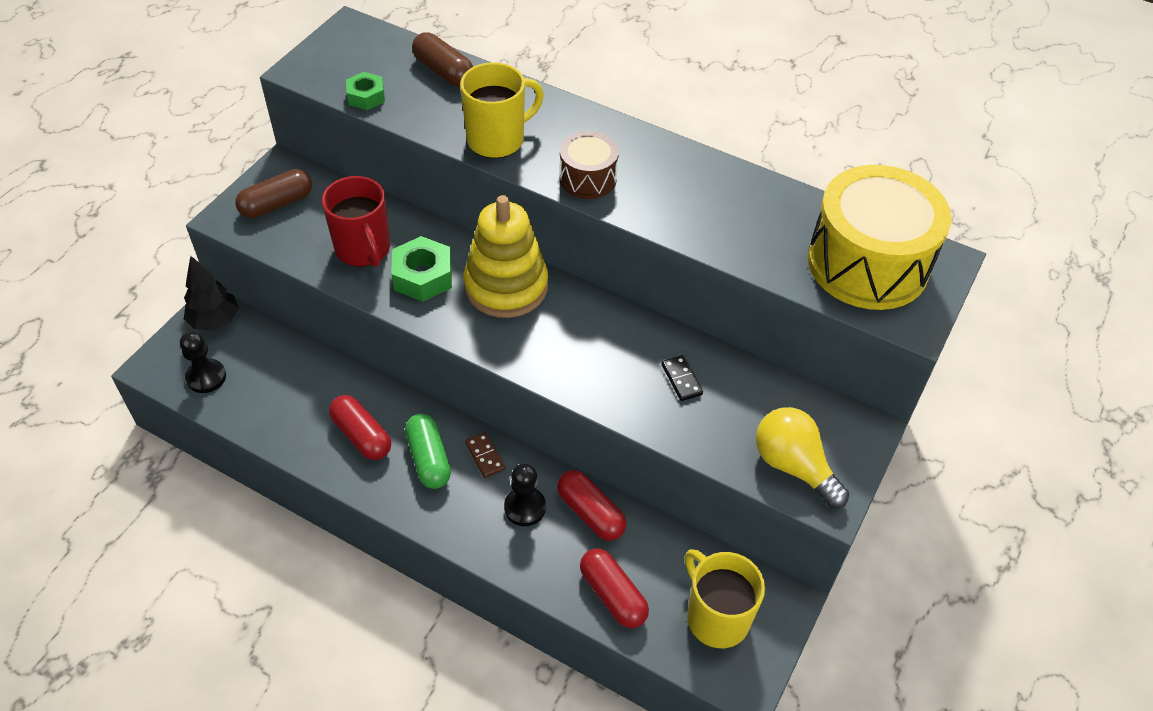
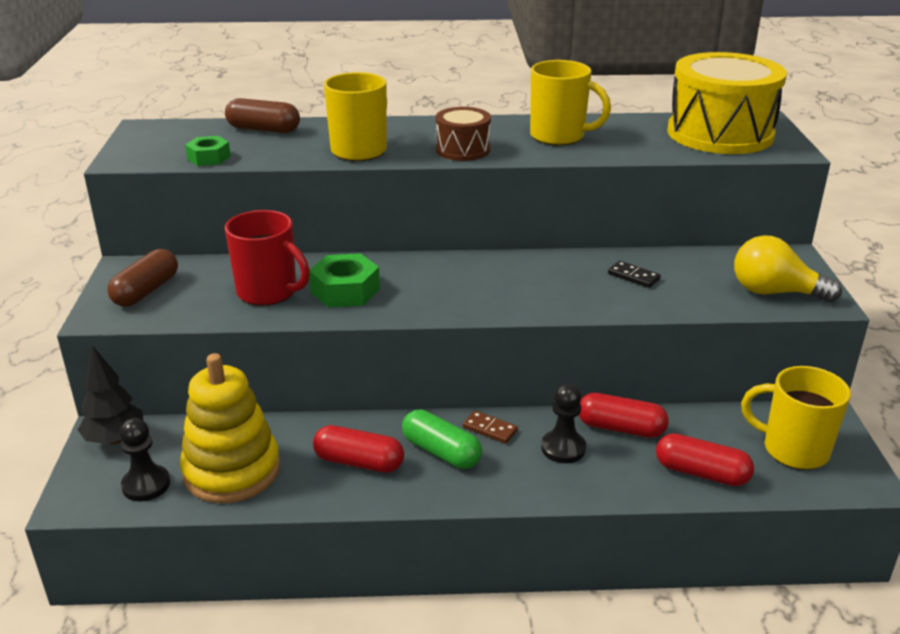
camera: 30 degrees left, 20 degrees down
yellow stacking toy [464,195,548,318] -> yellow stacking toy moved to [180,353,280,503]
none -> yellow mug [530,60,611,145]

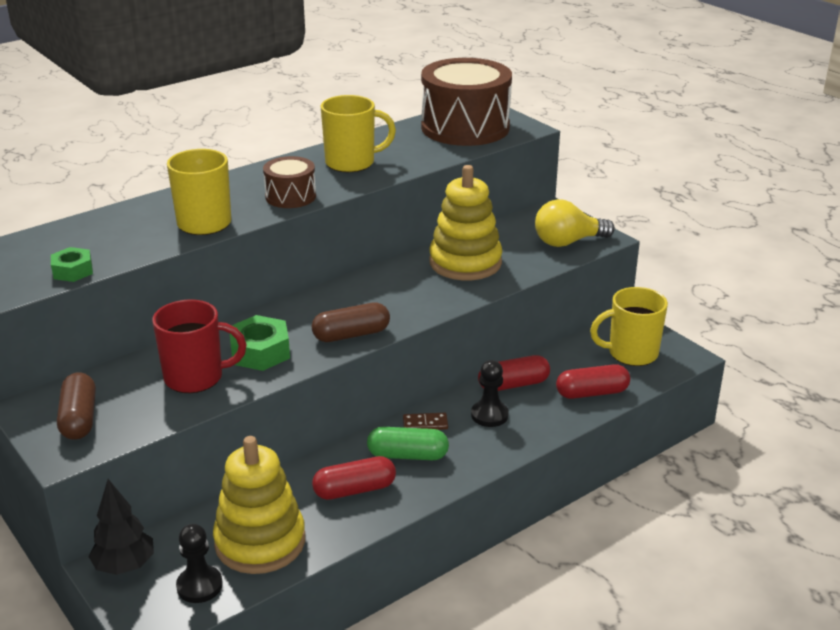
camera: 35 degrees left, 0 degrees up
brown capsule [225,98,300,133] -> brown capsule moved to [312,302,390,342]
black domino [608,261,661,288] -> yellow stacking toy [429,165,502,280]
yellow drum [667,52,787,154] -> brown drum [421,58,512,146]

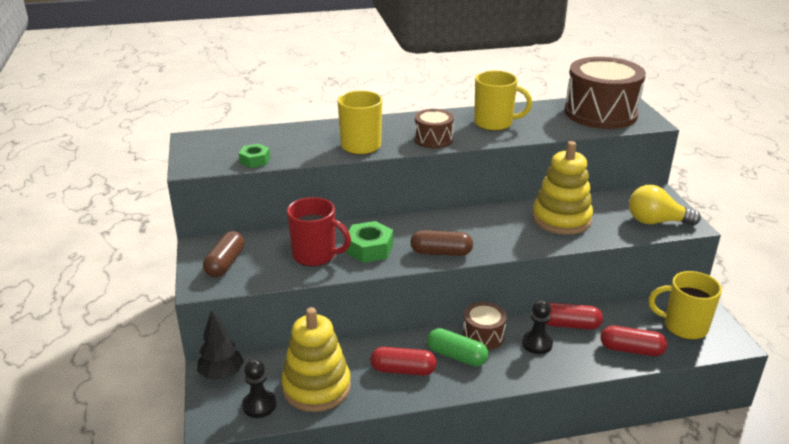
camera: 25 degrees right, 0 degrees up
brown domino [403,413,448,430] -> brown drum [463,302,507,350]

